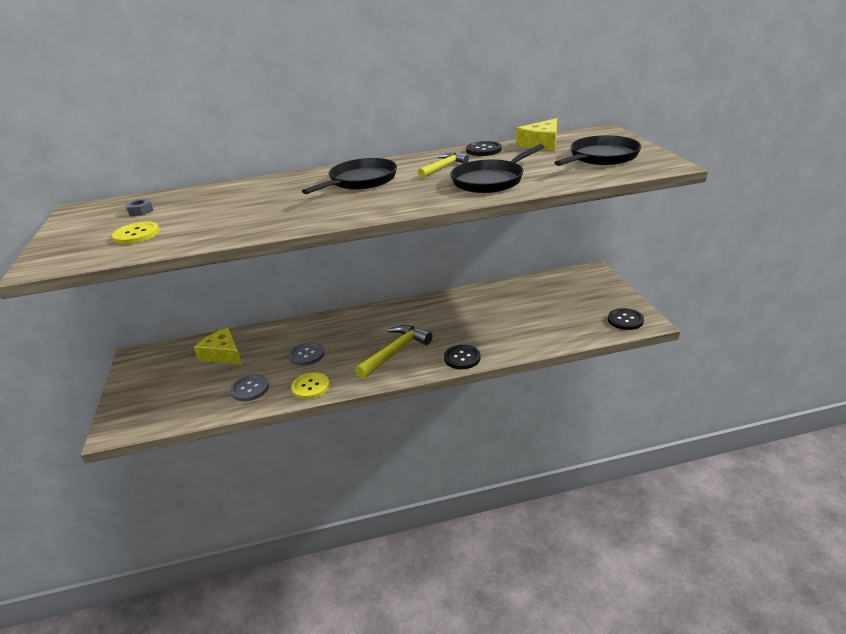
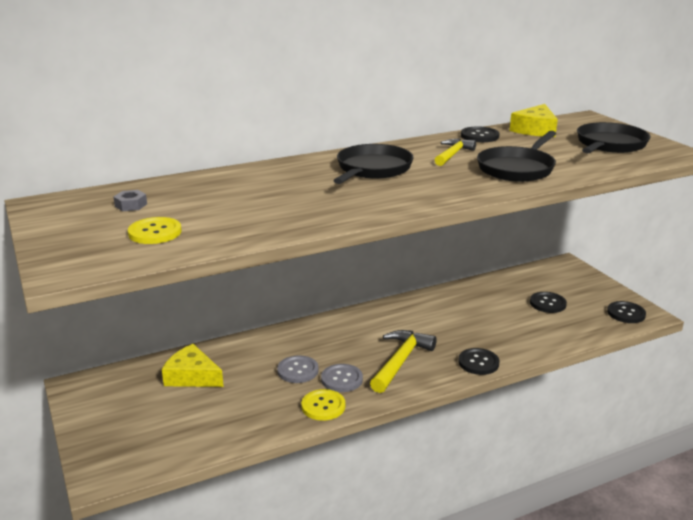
camera: 15 degrees left, 5 degrees down
grey button [230,375,269,401] -> grey button moved to [321,364,363,392]
none -> black button [530,292,567,313]

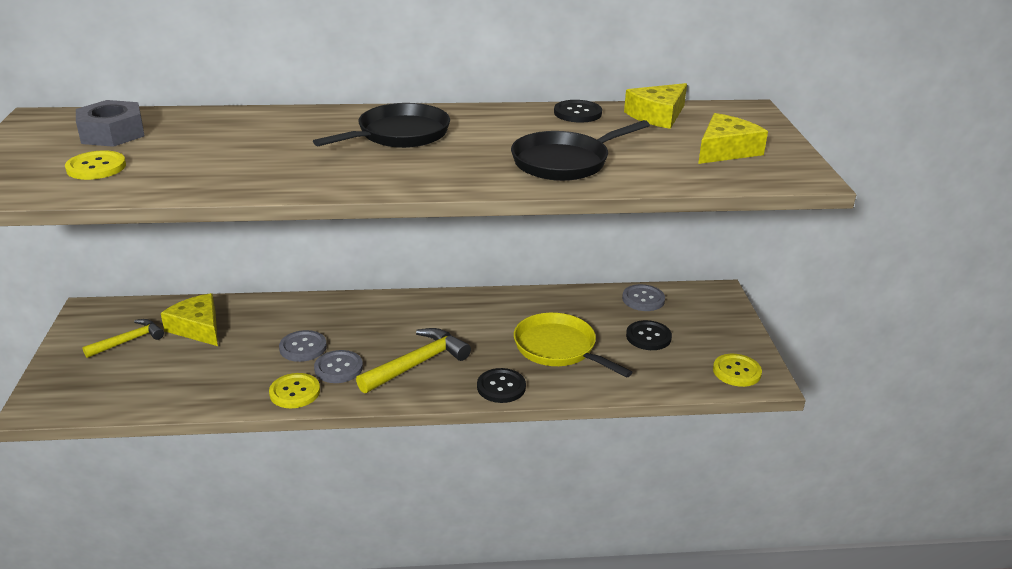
camera: 20 degrees right, 5 degrees up
grey nut [114,190,147,211] -> grey nut [76,100,144,147], size x2.00
yellow hammer [435,139,476,166] -> yellow hammer moved to [82,319,164,358]
black pan [577,122,650,153] -> yellow cheese [698,113,768,164]
black button [607,301,646,323] -> yellow button [713,354,762,387]
none -> yellow pan [514,313,633,377]
none -> grey button [622,284,665,311]

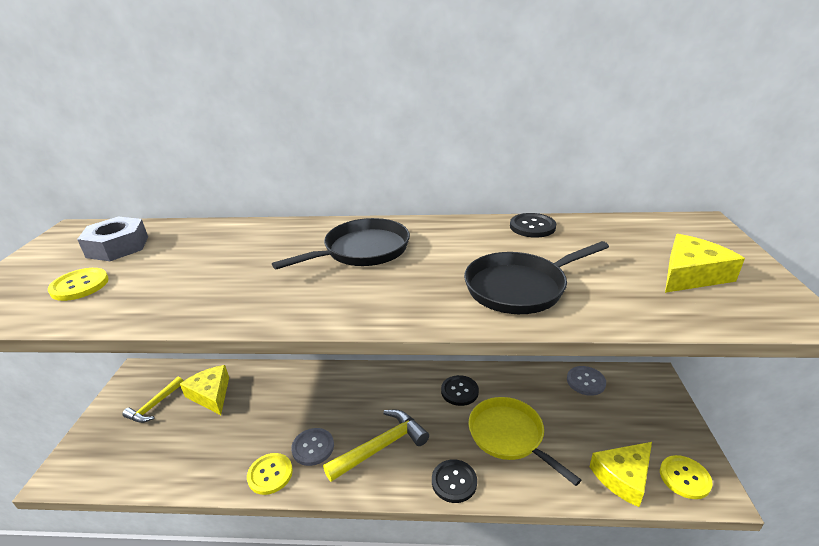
camera: 10 degrees right, 0 degrees up
yellow hammer [82,319,164,358] -> yellow hammer turned 150 degrees clockwise [122,376,183,423]
grey button [279,330,327,362] -> none
yellow cheese [624,83,687,129] -> yellow cheese moved to [589,442,652,507]
black button [626,320,672,350] -> black button moved to [441,375,479,406]

